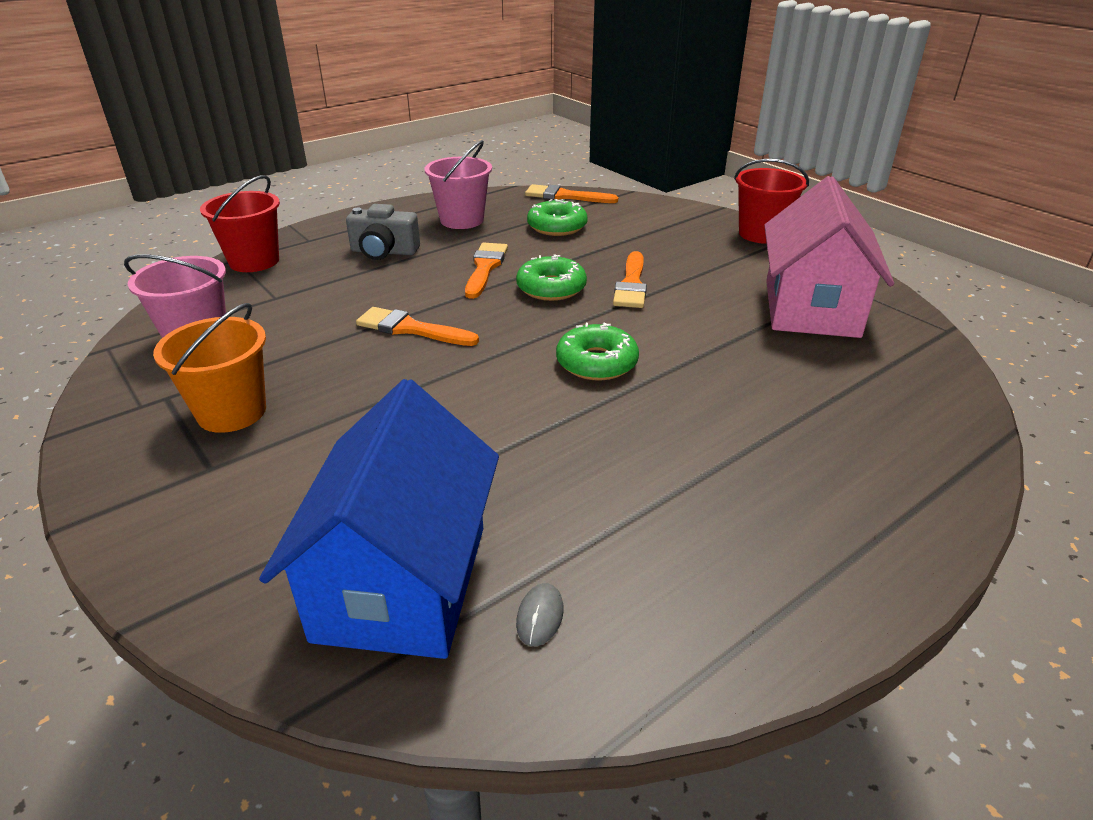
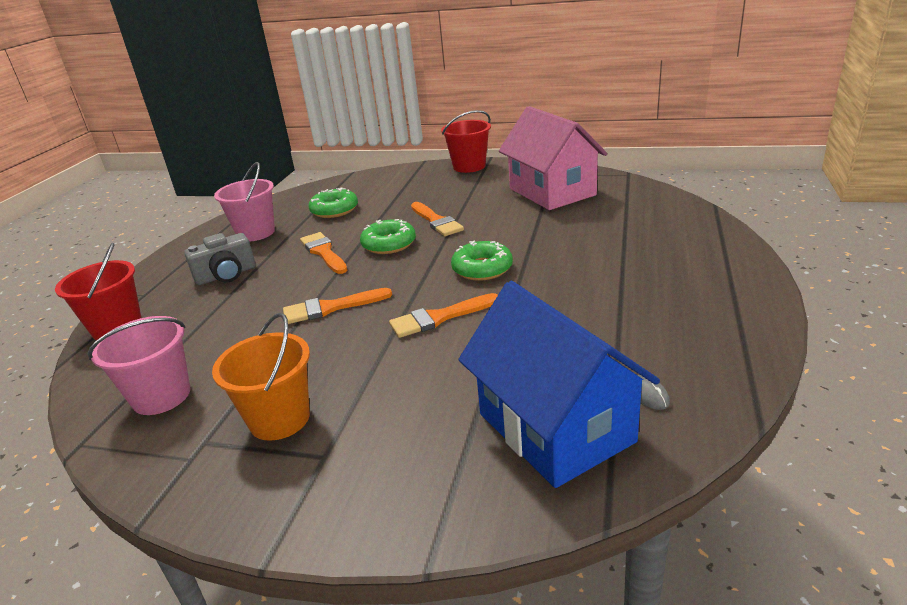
camera: 35 degrees left, 5 degrees down
orange brush [525,184,619,203] -> orange brush moved to [389,293,498,338]

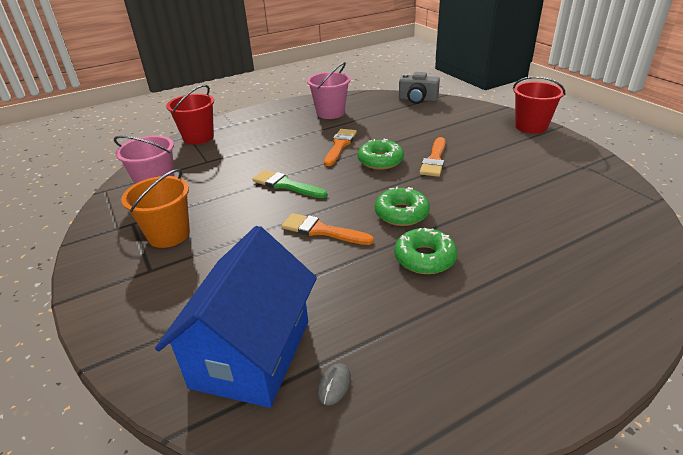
camera: 45 degrees right, 5 degrees up
grey camera [184,233,256,285] -> grey camera moved to [399,72,440,104]
orange brush [283,288,392,324] -> green brush [252,170,327,198]
green donut [308,187,358,218] -> green donut moved to [394,228,457,274]
pink house [499,106,607,210] -> none

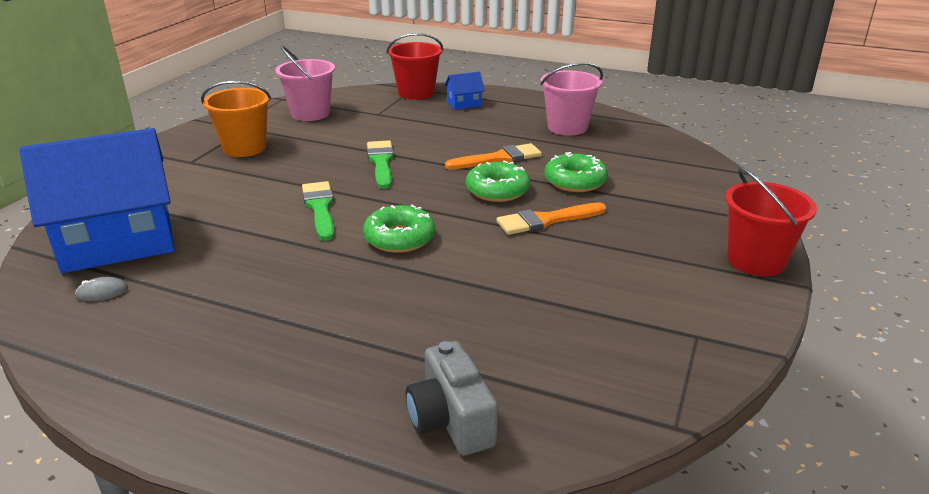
camera: 50 degrees right, 5 degrees down
orange brush [282,213,374,245] -> green brush [302,181,335,241]
green donut [394,228,457,274] -> green donut moved to [545,152,608,192]
grey camera [399,72,440,104] -> grey camera moved to [406,341,498,456]
none -> blue house [444,72,485,110]

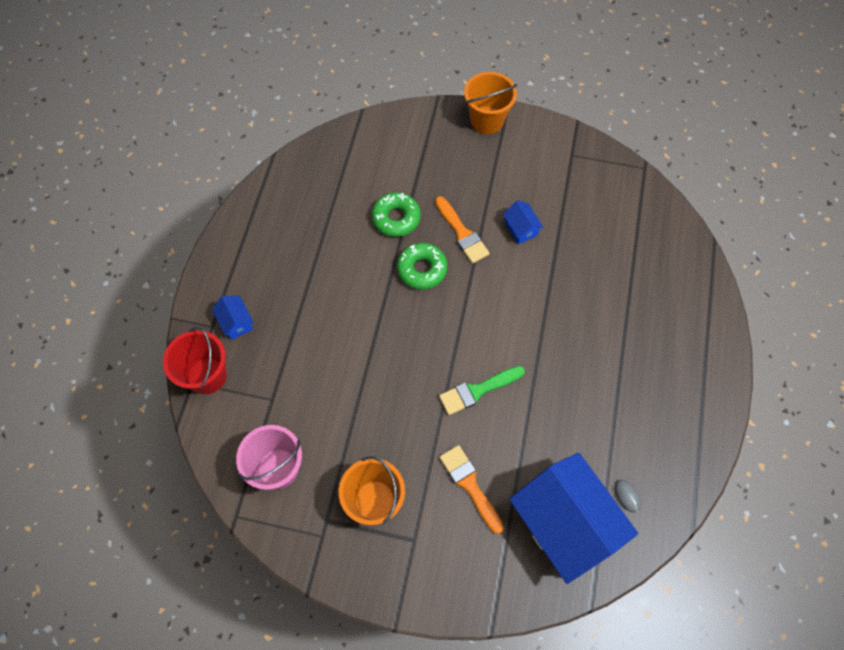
camera: 100 degrees left, 35 degrees up
green donut [363,205,435,253] -> none
green brush [367,140,394,189] -> none
grey camera [406,341,498,456] -> none
orange brush [445,143,542,170] -> orange brush moved to [439,445,504,534]
pink bucket [540,63,603,135] -> none
red bucket [725,167,817,276] -> orange bucket [464,72,517,134]
none -> blue house [503,200,544,244]

